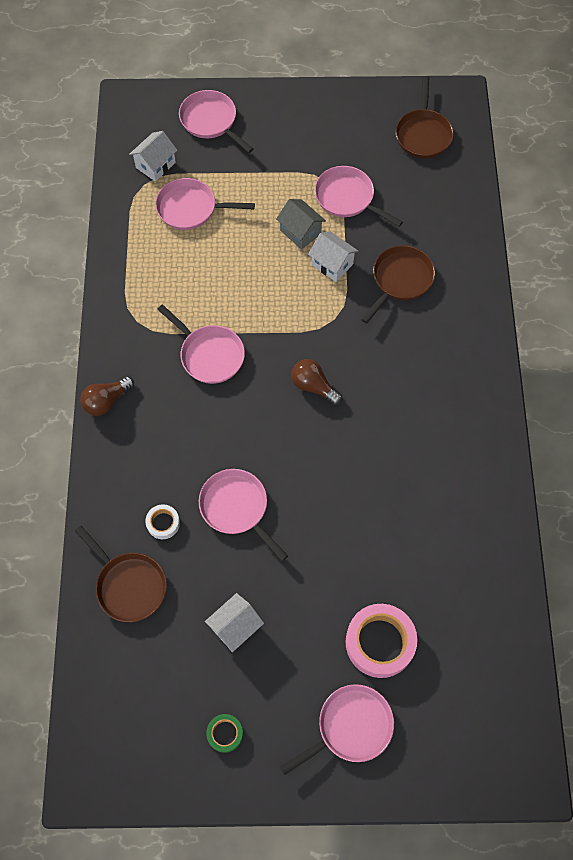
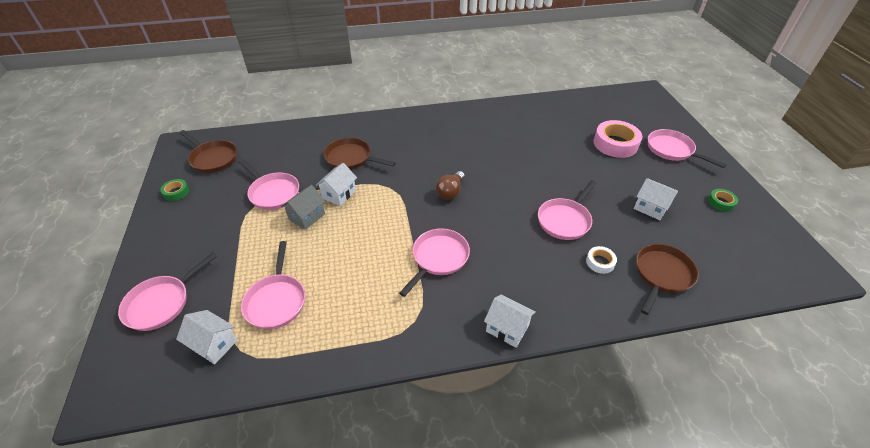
camera: 100 degrees left, 20 degrees down
brown light bulb [80,376,134,416] -> white house [484,294,536,348]
pink pan [315,166,403,227] -> pink pan turned 75 degrees counterclockwise [239,159,299,210]
brown pan [395,76,453,158] -> brown pan turned 45 degrees clockwise [180,130,237,173]
none -> green tape [160,179,189,201]

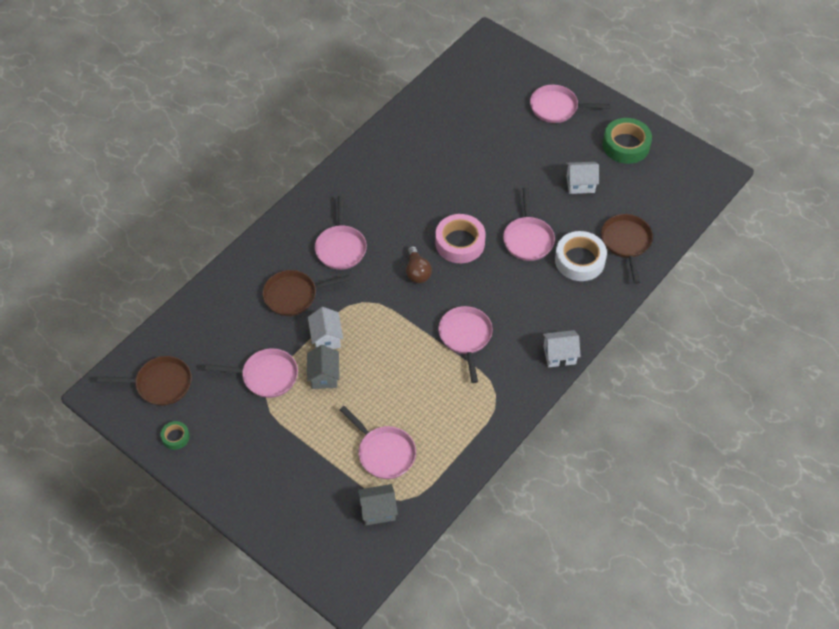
camera: 40 degrees left, 10 degrees up
pink pan [118,252,217,331] -> pink pan moved to [315,196,367,270]
white house [176,310,237,364] -> grey house [358,484,398,526]
white tape [586,246,617,274] -> white tape [555,231,607,281], size x1.99
pink tape [594,120,642,158] -> pink tape moved to [435,214,486,263]
green tape [708,189,738,212] -> green tape [603,118,652,164], size x1.99

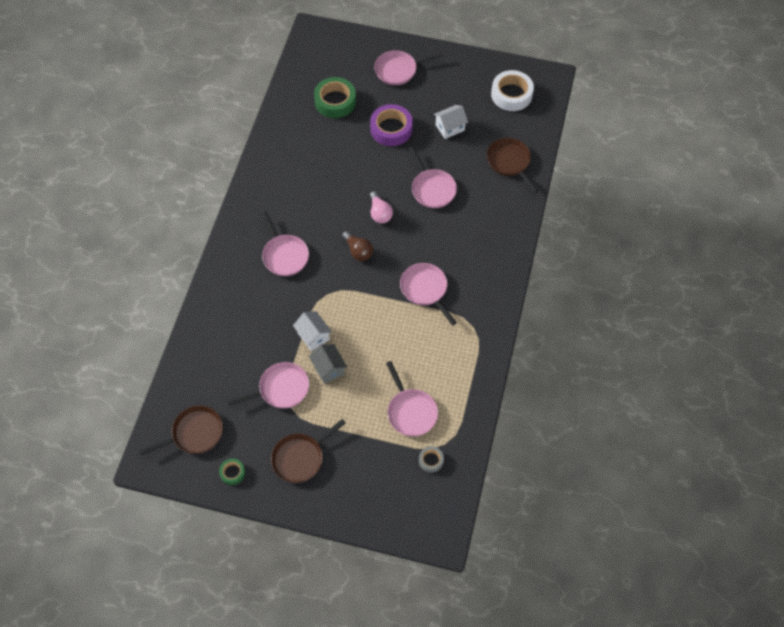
camera: 25 degrees left, 5 degrees up
brown pan [262,270,350,316] -> brown pan moved to [271,419,346,483]
pink pan [340,406,416,479] -> pink pan turned 45 degrees clockwise [386,361,438,437]
grey house [358,484,398,526] -> grey tape [419,446,444,473]
pink tape [435,214,486,263] -> pink light bulb [370,191,393,224]
white house [543,330,581,367] -> none
white tape [555,231,607,281] -> white tape moved to [491,70,534,111]
green tape [603,118,652,164] -> green tape moved to [314,77,356,118]
none -> purple tape [370,104,413,146]

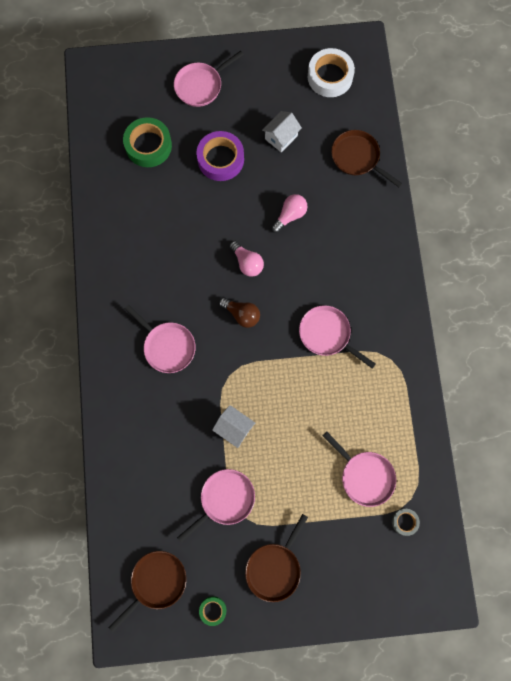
camera: 20 degrees left, 15 degrees up
grey house [309,344,347,384] -> none
pink pan [409,147,457,208] -> pink light bulb [271,194,308,233]

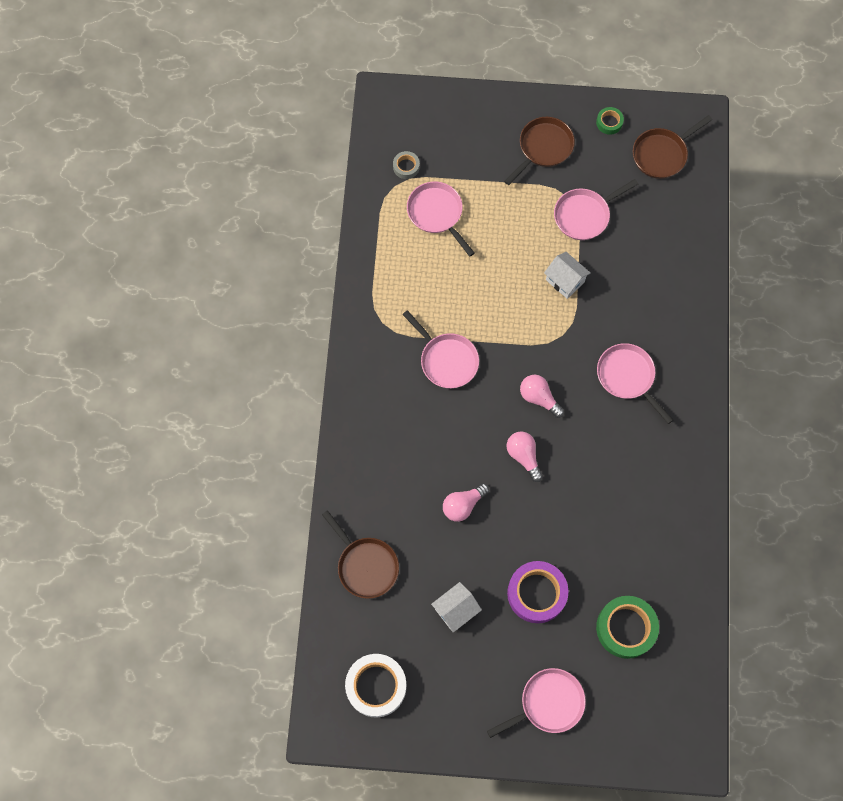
camera: 170 degrees left, 5 degrees down
brown light bulb [219,297,260,328] -> pink light bulb [520,375,564,418]

